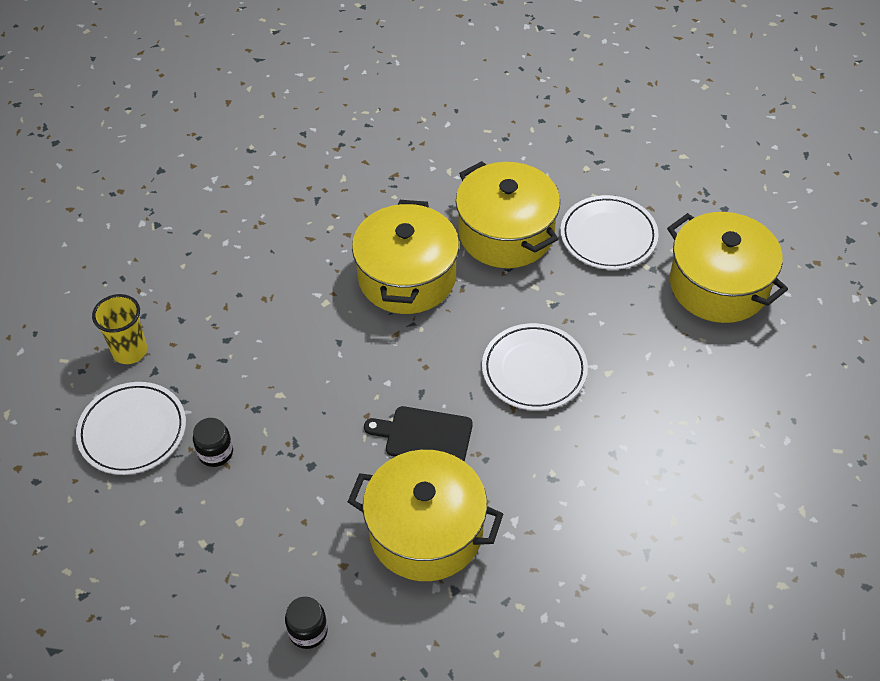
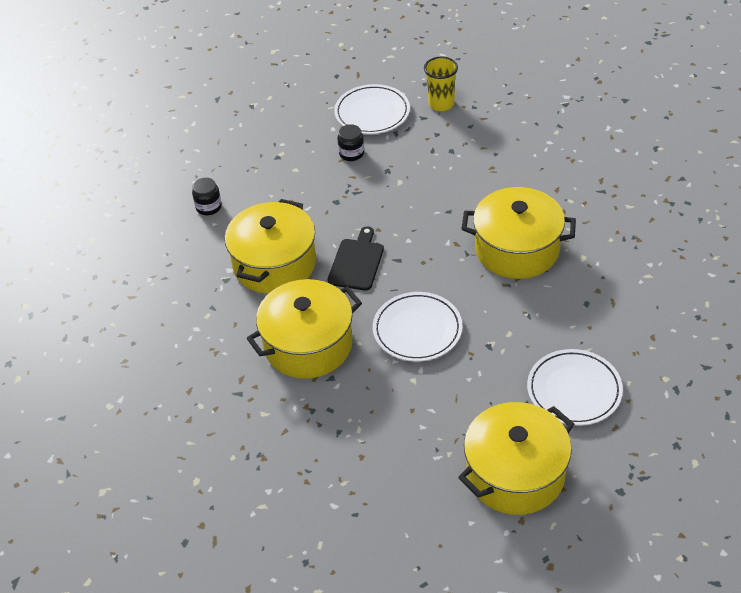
camera: 95 degrees right, 5 degrees down
yellow pot [456,161,560,268] -> yellow pot moved to [246,279,362,379]

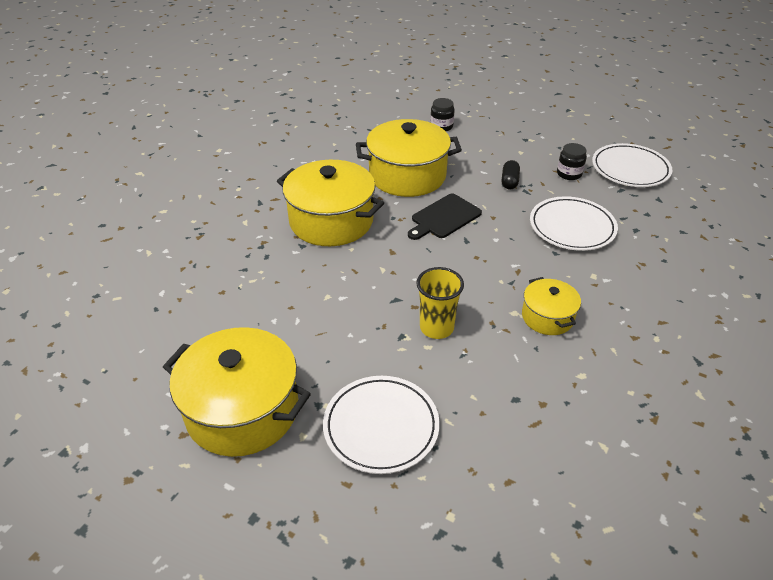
camera: 60 degrees right, 5 degrees down
black cutting board [328,226,384,291] -> black cutting board turned 150 degrees clockwise [408,194,482,240]
white plate [373,292,462,362] -> white plate moved to [530,196,618,251]
yellow cup [424,57,458,111] -> yellow cup moved to [417,267,464,339]
yellow pot [462,187,576,279] -> yellow pot [522,277,581,335], size x0.53
none -> black capsule [502,160,520,189]

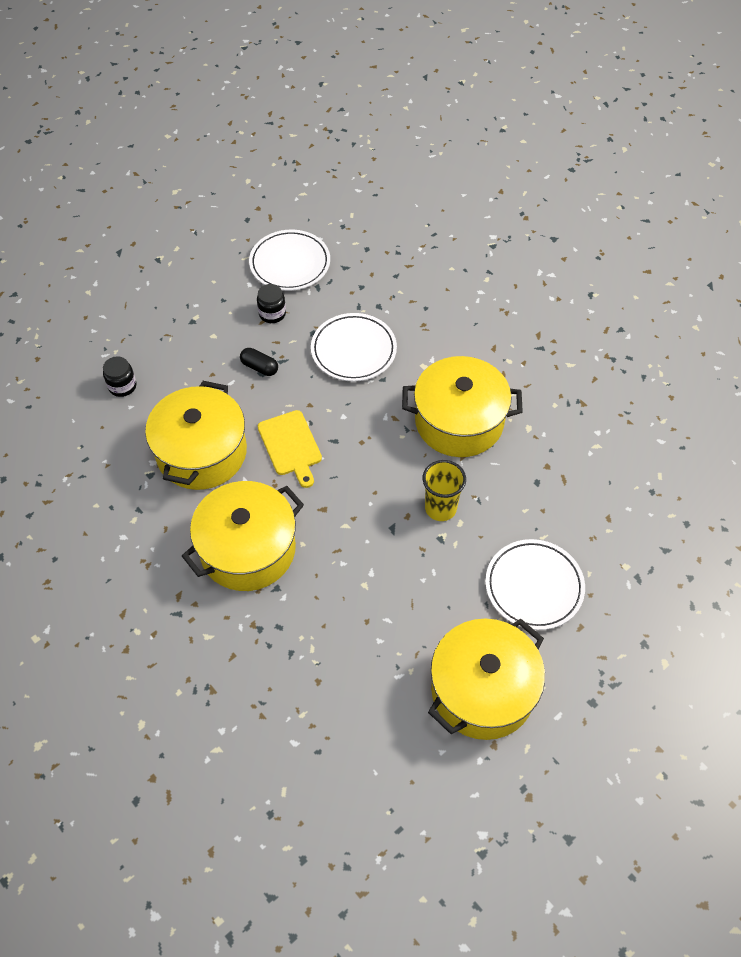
camera: 70 degrees left, 15 degrees up
black cutting board [408,194,482,240] -> yellow cutting board [258,410,322,488]
yellow pot [522,277,581,335] -> yellow pot [402,356,523,457], size x1.88

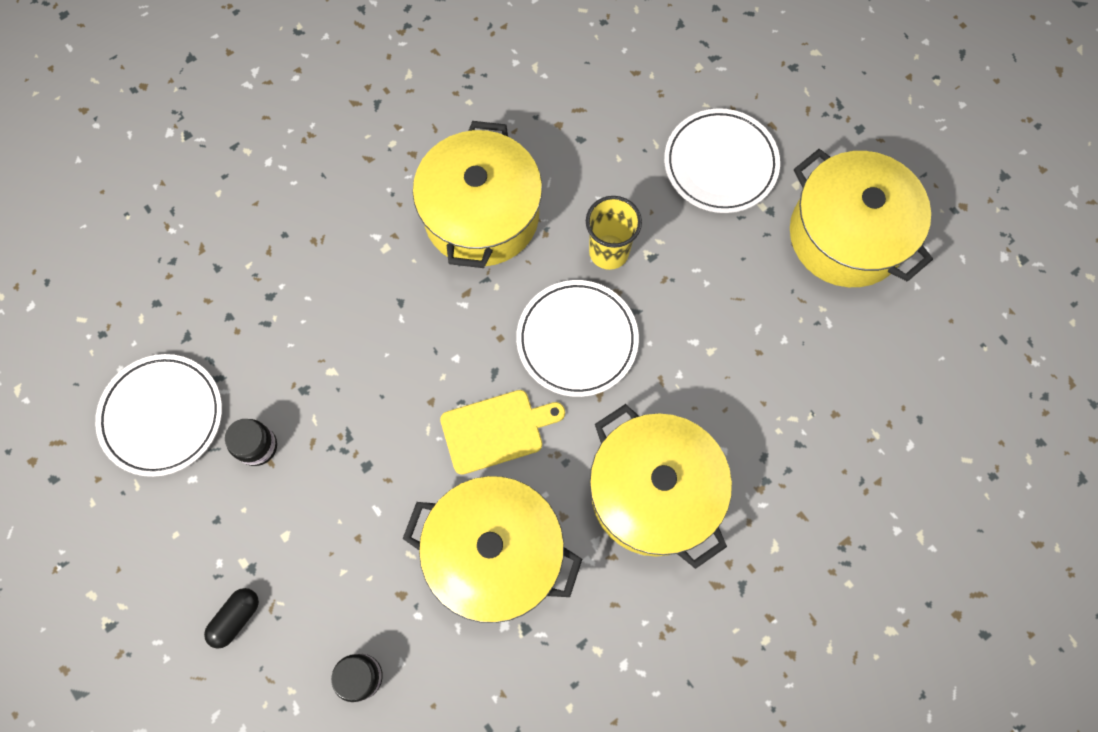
camera: 85 degrees left, 15 degrees up
black capsule [240,348,278,376] -> black capsule moved to [204,588,259,649]
white plate [311,313,397,382] -> white plate moved to [516,280,639,397]

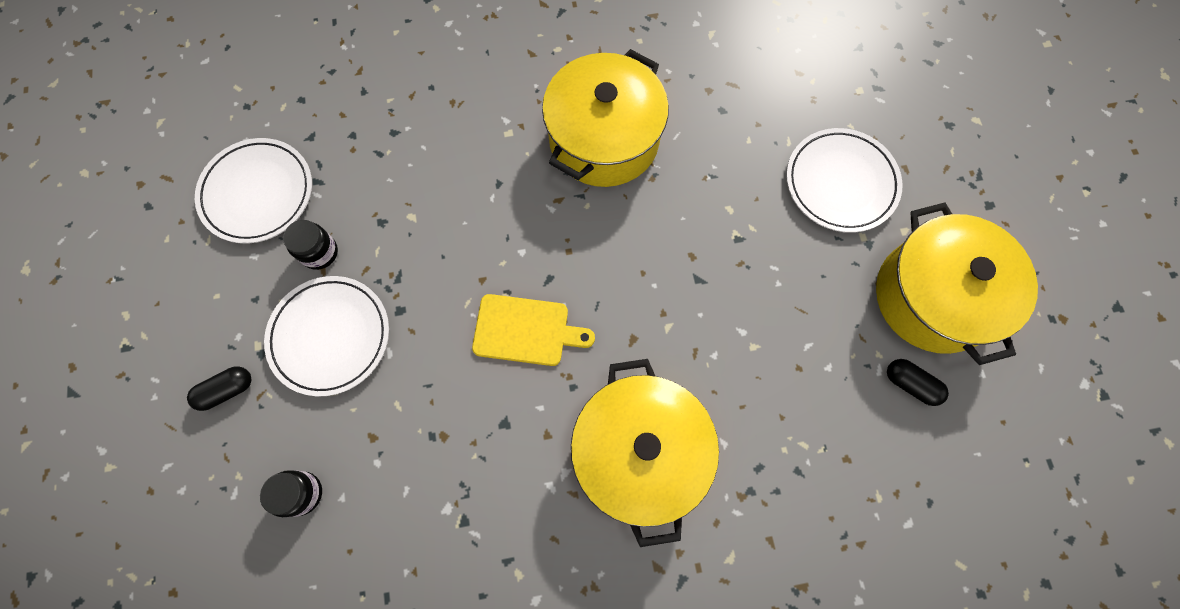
camera: 25 degrees right, 0 degrees up
yellow pot [403,476,582,623] -> none
white plate [516,280,639,397] -> white plate moved to [264,276,389,396]
yellow cup [586,196,642,270] -> none
none -> black capsule [887,359,949,406]

